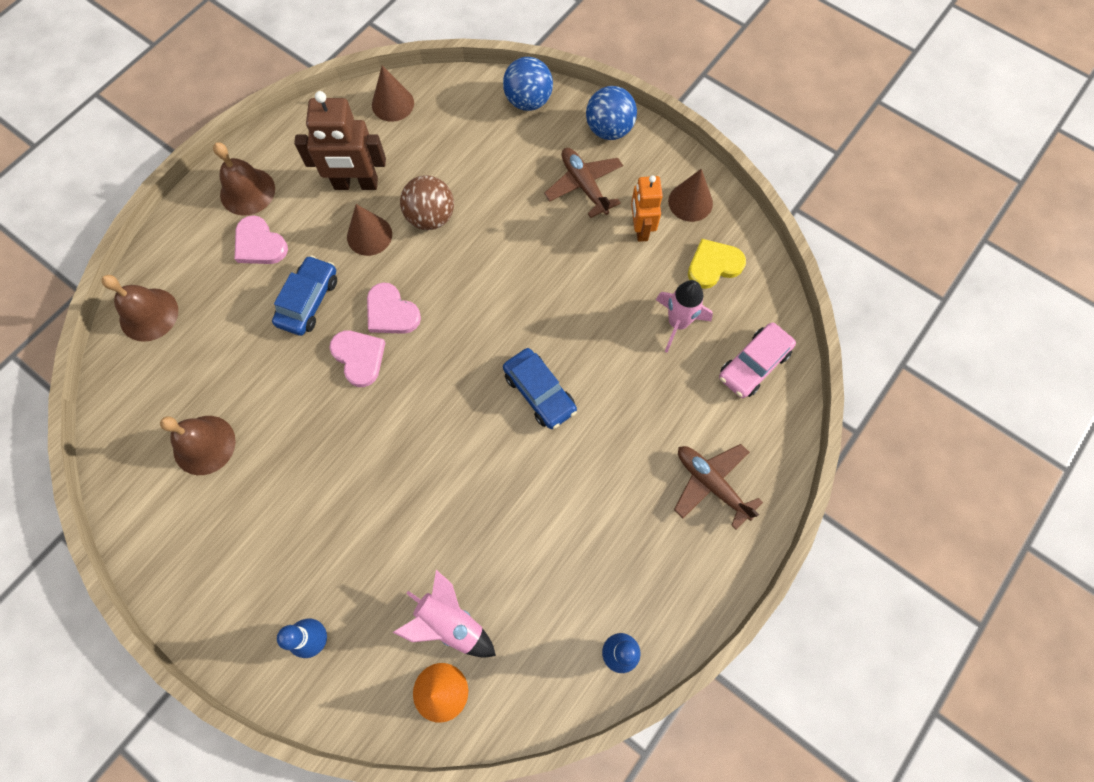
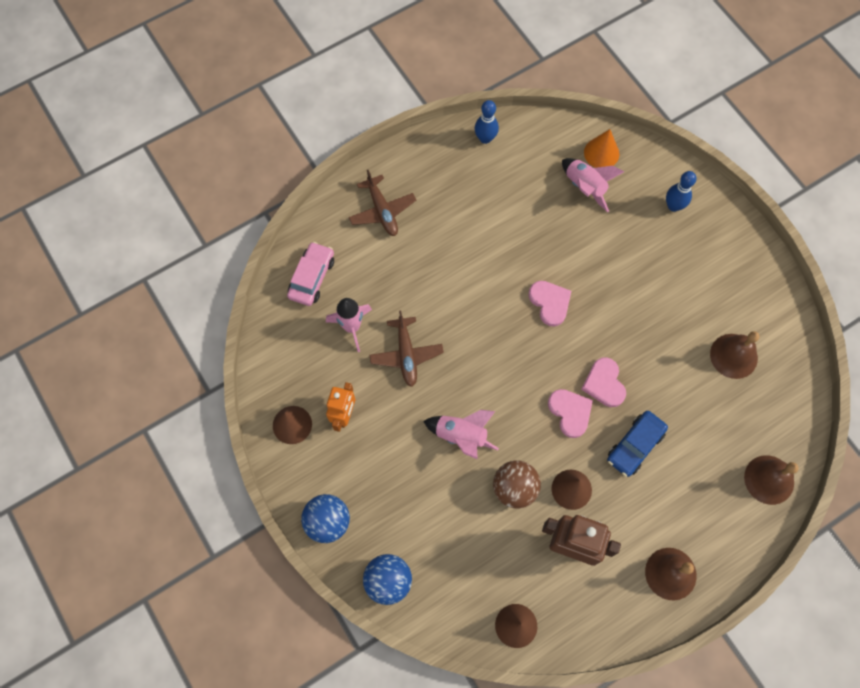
camera: 160 degrees left, 0 degrees up
pink heart [235,215,288,264] -> pink heart moved to [528,281,571,327]
blue car [503,348,577,429] -> none
brown plane [544,148,623,218] -> brown plane moved to [369,311,444,387]
yellow heart [688,239,746,289] -> none
pink car [719,322,796,398] -> pink car turned 45 degrees counterclockwise [287,242,334,306]
none -> pink rocket [423,410,499,459]

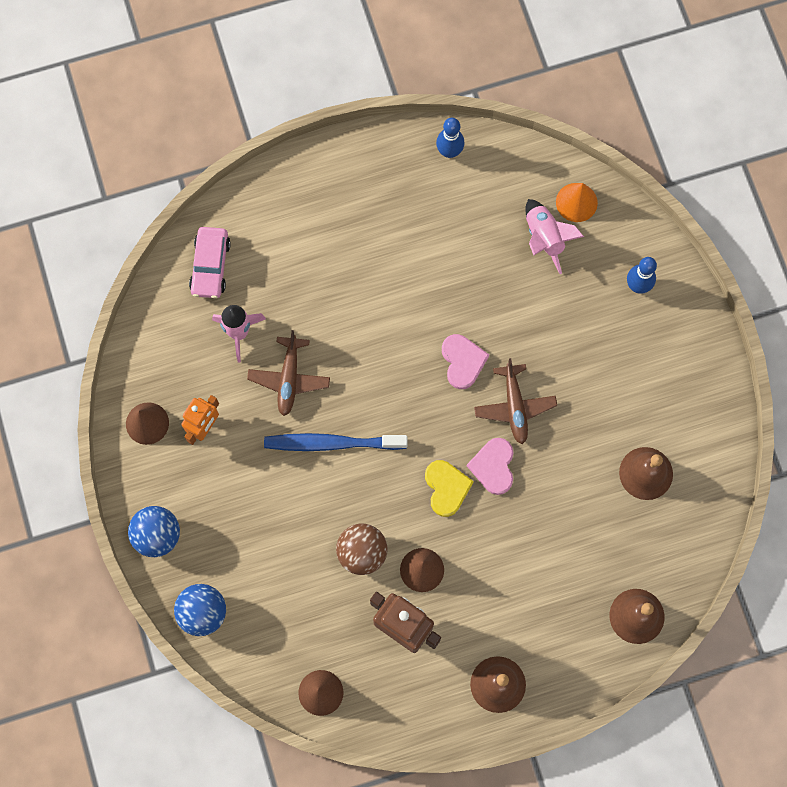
camera: 15 degrees right, 5 degrees up
pink car [287,242,334,306] -> pink car turned 150 degrees clockwise [189,227,231,298]
brown plane [349,170,416,236] -> brown plane moved to [474,358,557,444]
pink rocket [423,410,499,459] -> none
pink heart [548,389,593,438] -> yellow heart [425,460,474,517]
blue car [607,411,668,477] -> none
none -> blue toothbrush [264,433,407,451]

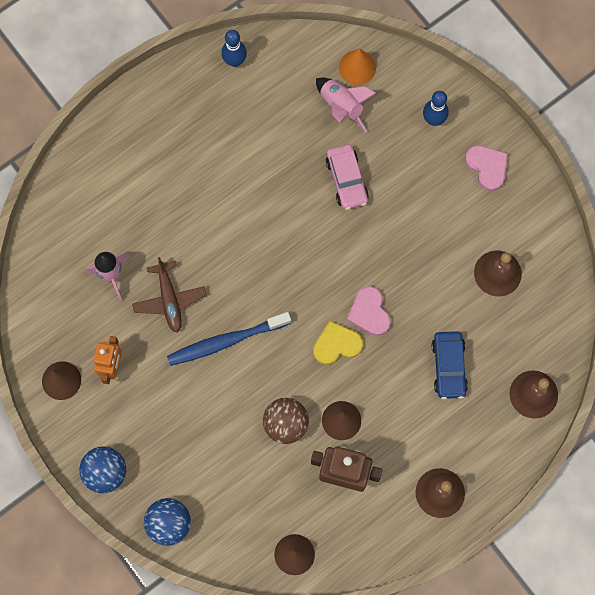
camera: 20 degrees left, 0 degrees up
pink car [189,227,231,298] -> pink car moved to [326,144,369,210]
yellow heart [425,460,474,517] -> yellow heart turned 75 degrees counterclockwise [313,321,363,365]
pink heart [442,334,489,389] -> pink heart moved to [465,145,508,191]
brown plane [474,358,557,444] -> none
none -> blue car [432,331,468,399]

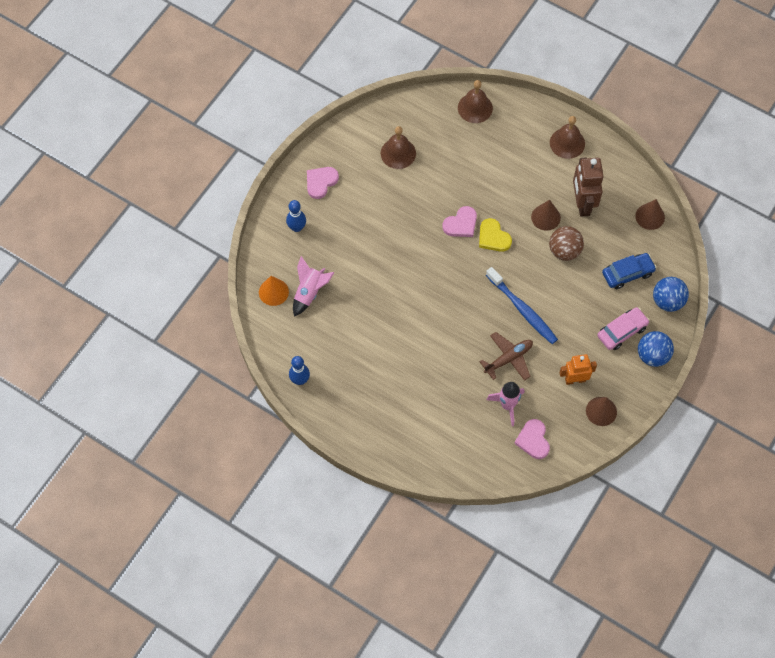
camera: 110 degrees left, 10 degrees down
pink car [326,144,369,210] -> pink car moved to [597,307,650,350]
blue car [432,331,468,399] -> blue car moved to [602,253,657,289]
none -> pink heart [514,419,550,459]

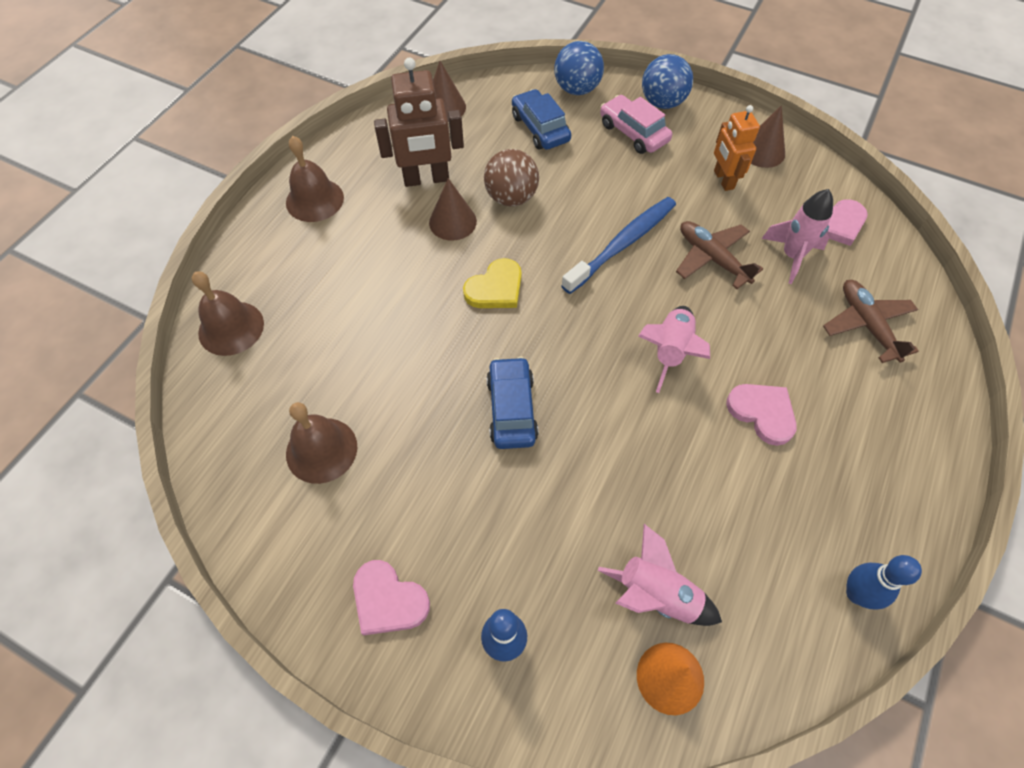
camera: 95 degrees left, 5 degrees down
pink heart [442,206,477,237] -> pink heart moved to [726,384,797,446]
none -> blue car [487,357,539,449]
none -> pink rocket [638,306,710,393]
none -> brown plane [823,280,919,363]

